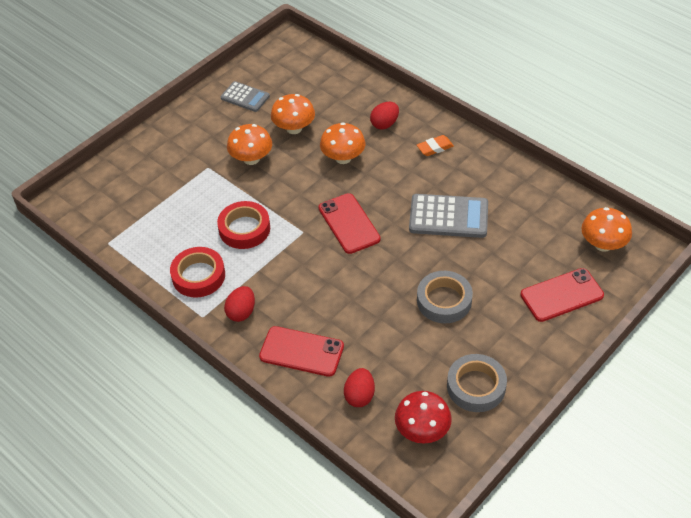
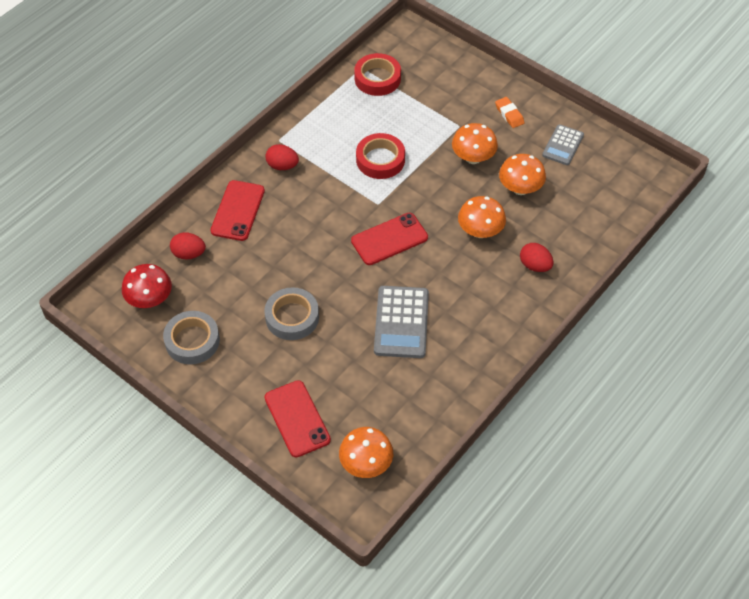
camera: 85 degrees right, 5 degrees up
red tape [170,247,225,298] -> red tape moved to [354,53,401,96]
orange eraser [417,135,454,156] -> orange eraser moved to [495,97,524,128]

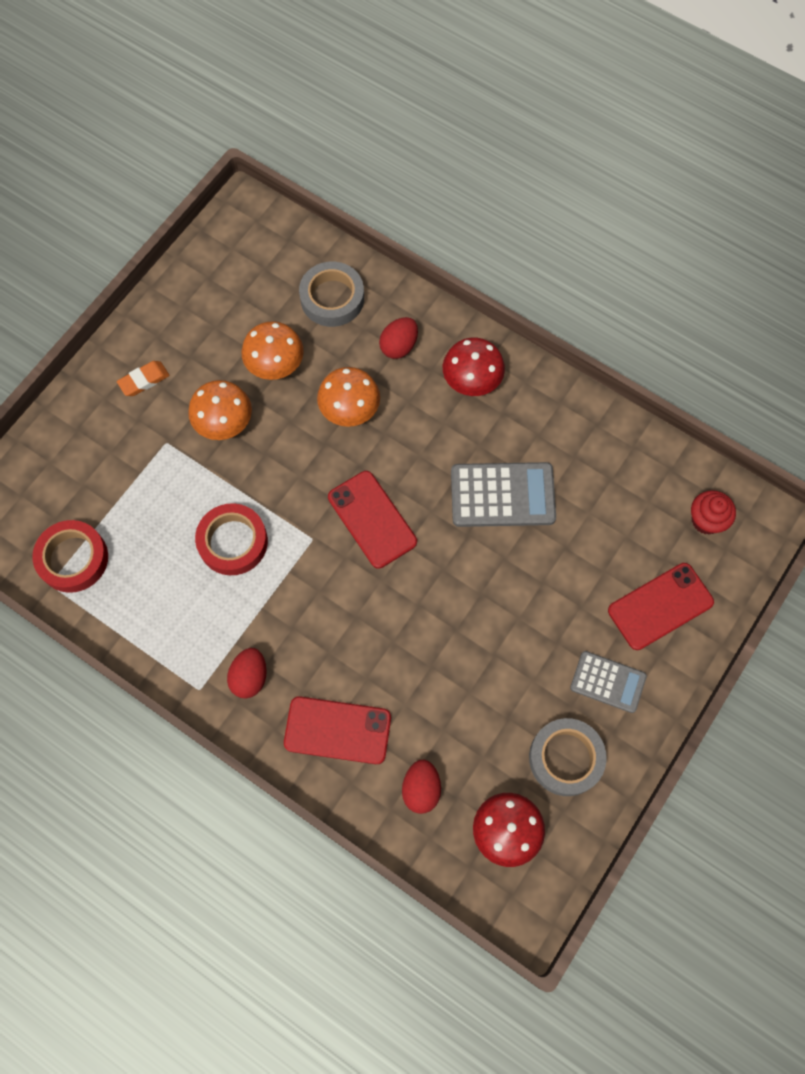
camera: 95 degrees left, 15 degrees up
grey tape [264,287,319,340] -> grey tape moved to [299,262,364,327]
orange mushroom [339,427,393,478] -> red cupcake [691,490,736,534]
grey calculator [542,124,584,165] -> grey calculator moved to [570,651,647,713]
none -> red mushroom [443,338,505,396]

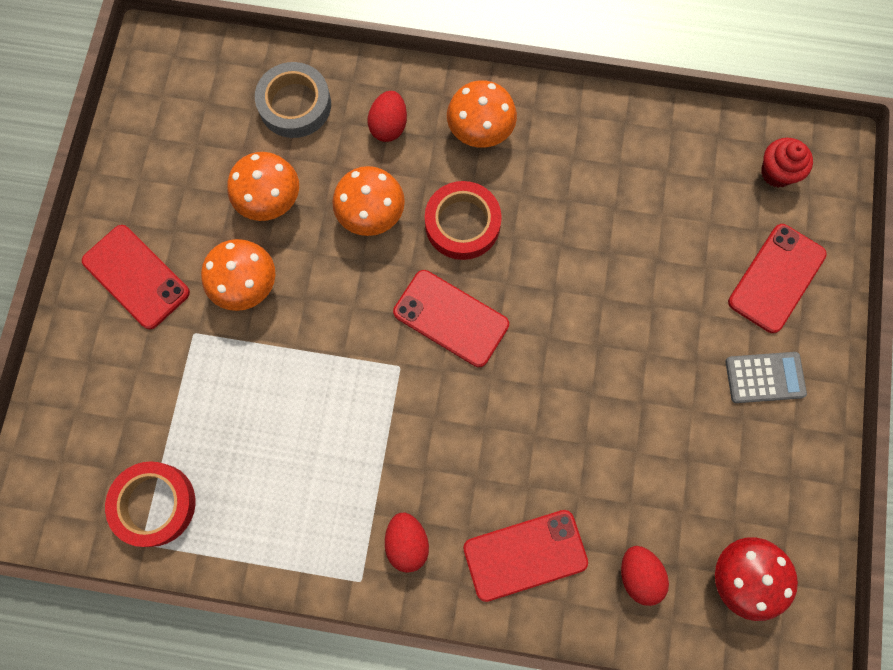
camera: 25 degrees left, 5 degrees up
orange eraser [117,361,170,396] -> red phone [82,225,190,329]
red tape [195,503,268,575] -> red tape moved to [425,181,502,260]
red mushroom [443,338,505,396] -> orange mushroom [447,80,517,148]
grey calculator [451,462,556,527] -> none
grey tape [529,718,607,796] -> none

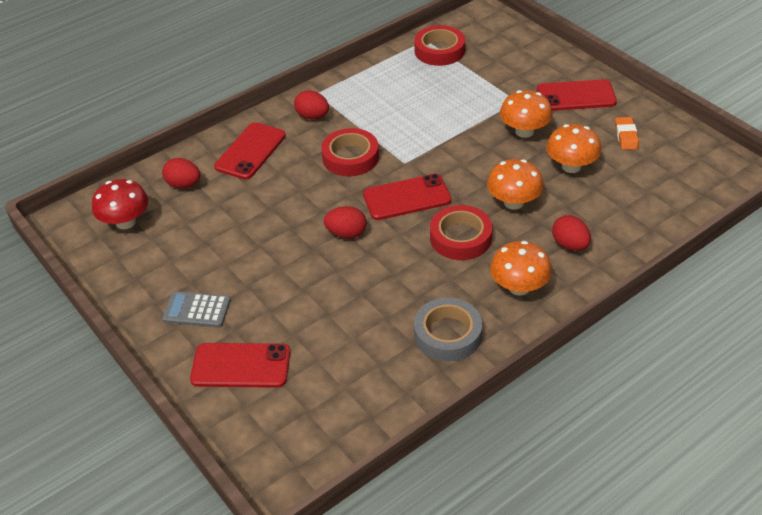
camera: 135 degrees right, 30 degrees down
grey tape [255,62,331,138] -> grey tape moved to [414,298,482,361]
grey calculator [725,352,807,403] -> grey calculator turned 60 degrees clockwise [162,291,231,328]
red phone [728,224,827,333] -> red phone turned 75 degrees counterclockwise [190,343,291,388]
red cupcake [761,138,813,188] -> none
none -> red tape [321,128,379,176]
none -> red egg [324,206,367,238]
none -> orange eraser [615,117,639,150]

